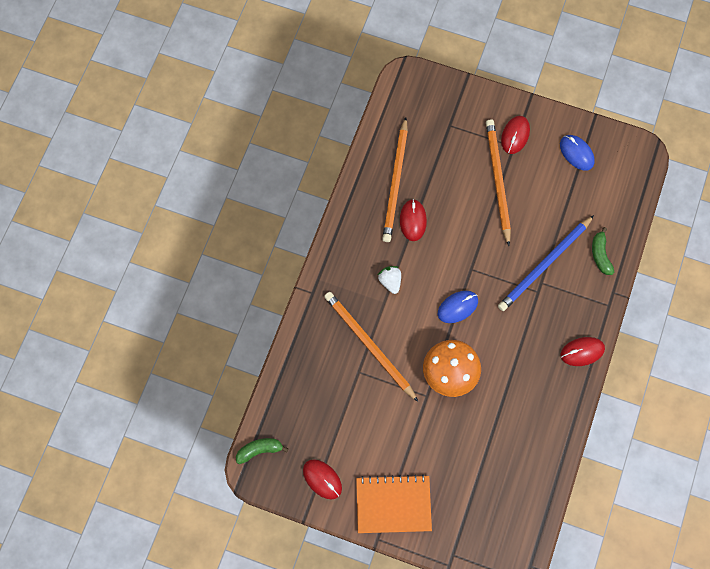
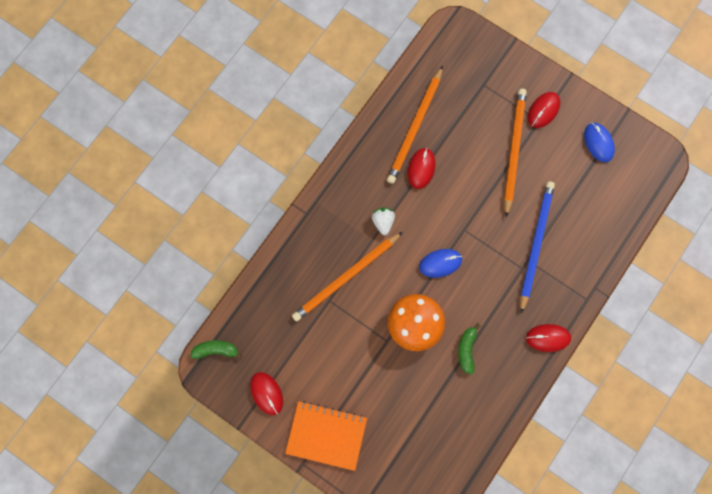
camera: 15 degrees right, 5 degrees up
orange pencil [324,292,418,402] -> orange pencil turned 105 degrees counterclockwise [292,232,403,322]
blue pencil [498,215,594,311] -> blue pencil turned 135 degrees clockwise [520,181,555,314]
green banana [592,227,614,275] -> green banana moved to [458,323,480,374]

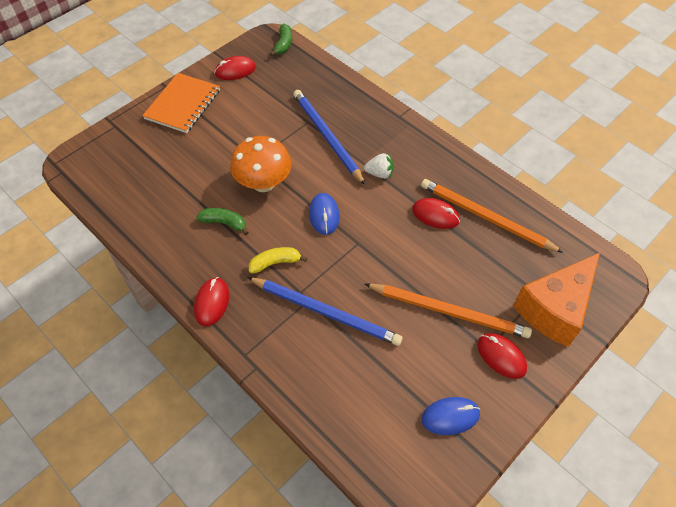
camera: 100 degrees right, 20 degrees down
orange pencil [292,232,403,322] -> blue pencil [293,90,366,185]
none -> yellow banana [249,247,307,273]
none -> orange cheese [513,253,600,347]

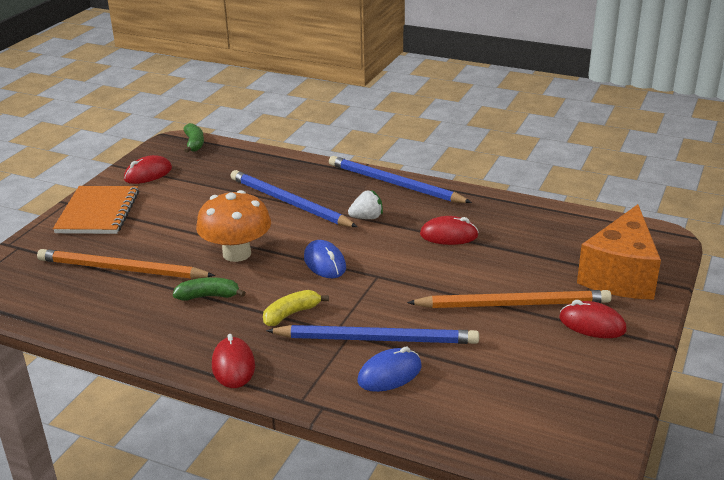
camera: 20 degrees left, 25 degrees down
orange pencil [421,179,564,253] -> orange pencil moved to [37,249,215,279]
blue mouse [421,397,480,435] -> blue mouse moved to [357,346,422,392]
none -> blue pencil [329,156,472,203]

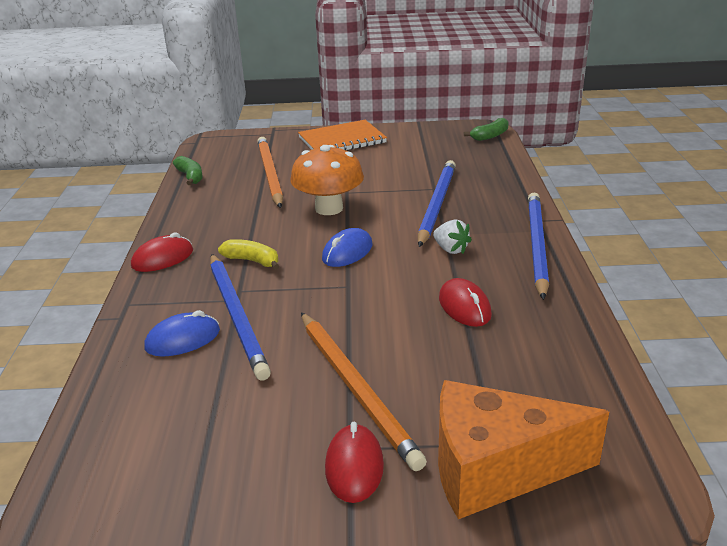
camera: 65 degrees right, 0 degrees up
red mouse [124,155,172,184] -> none
green banana [173,277,246,301] -> green banana moved to [173,156,203,185]
blue mouse [357,346,422,392] -> blue mouse turned 60 degrees counterclockwise [144,310,220,357]

